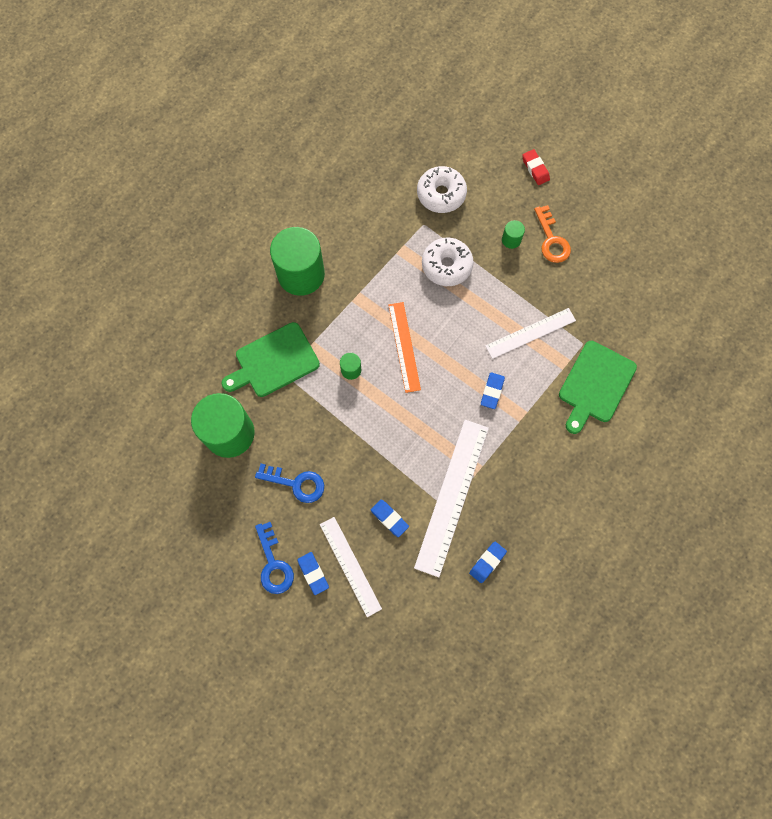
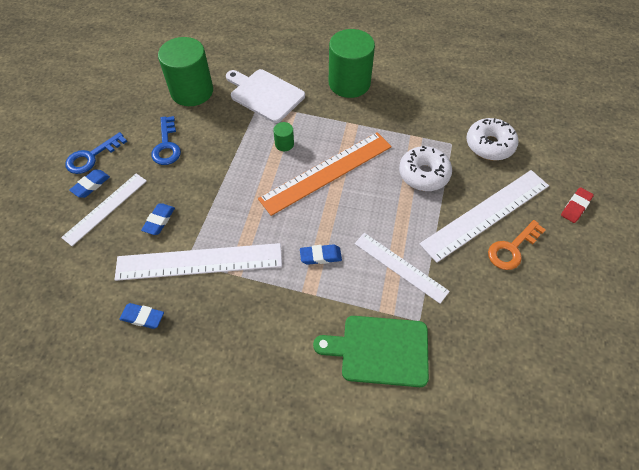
camera: 65 degrees right, 15 degrees down
green cutting board [222,322,320,397] -> white cutting board [226,69,305,123]
orange ruler [388,302,421,393] -> orange ruler [258,132,392,216], size x1.58
green cylinder [502,220,525,249] -> white ruler [419,170,549,263]

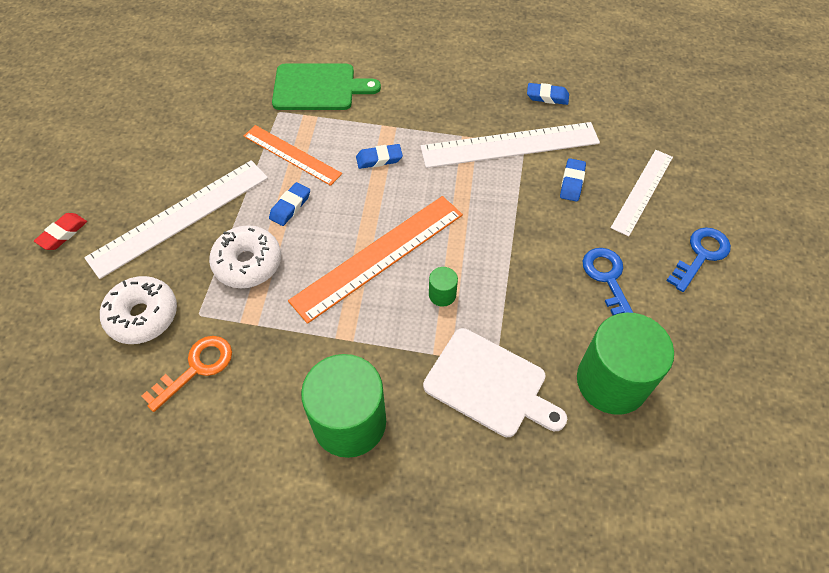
camera: 175 degrees right, 0 degrees up
blue eraser [69,169,110,198] -> blue eraser moved to [269,182,310,226]
white ruler [354,233,450,304] -> orange ruler [244,125,342,186]
orange key [488,220,546,270] -> orange key moved to [141,336,232,412]

